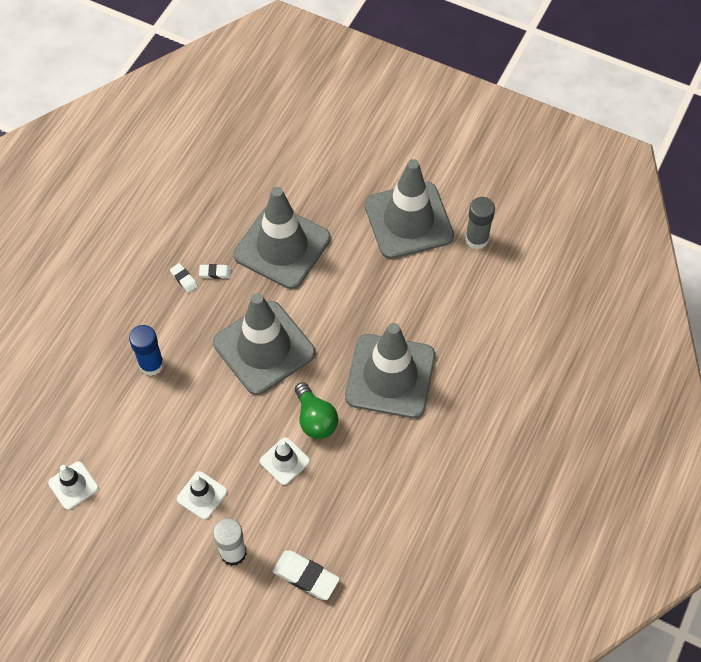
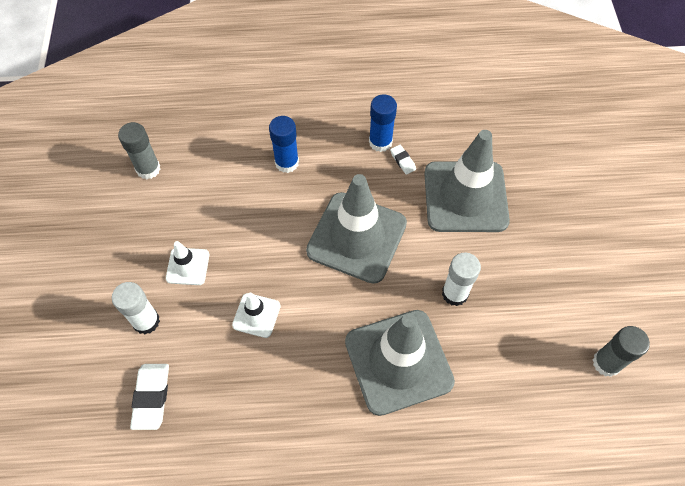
camera: 60 degrees right, 0 degrees up
white traffic cone [48,461,98,510] -> grey glue stick [118,122,161,179]
white eraser [170,263,198,293] -> blue glue stick [369,94,397,152]
green light bulb [295,382,338,439] -> none
grey traffic cone [364,159,454,259] -> none
none -> white glue stick [442,252,481,306]

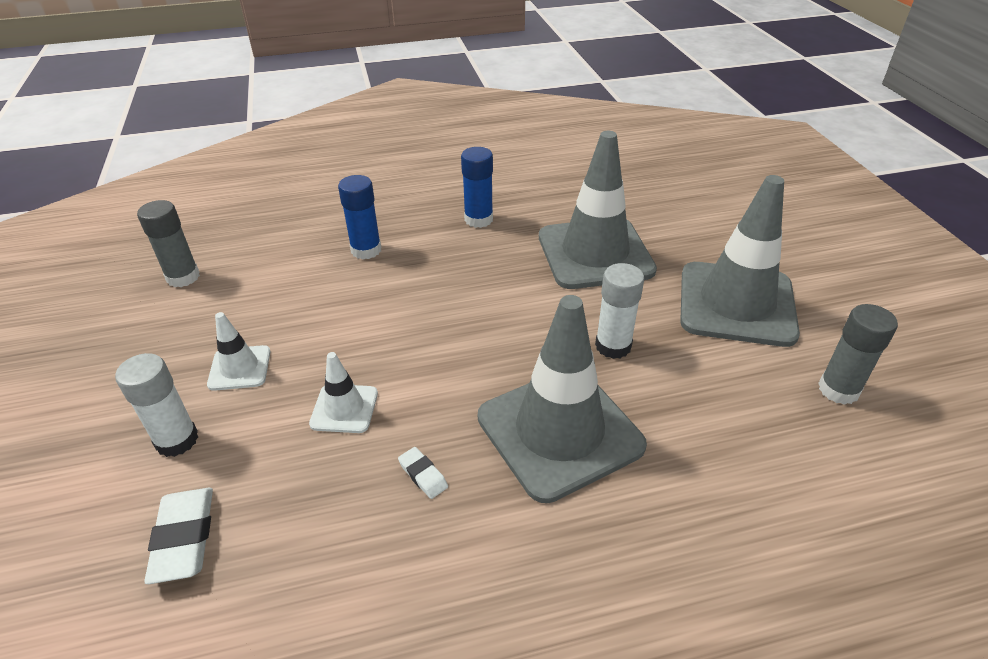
camera: 10 degrees left, 20 degrees down
grey traffic cone [306,174,407,284] -> grey traffic cone moved to [680,175,800,347]
white eraser [390,145,416,175] -> white eraser moved to [398,447,448,499]

